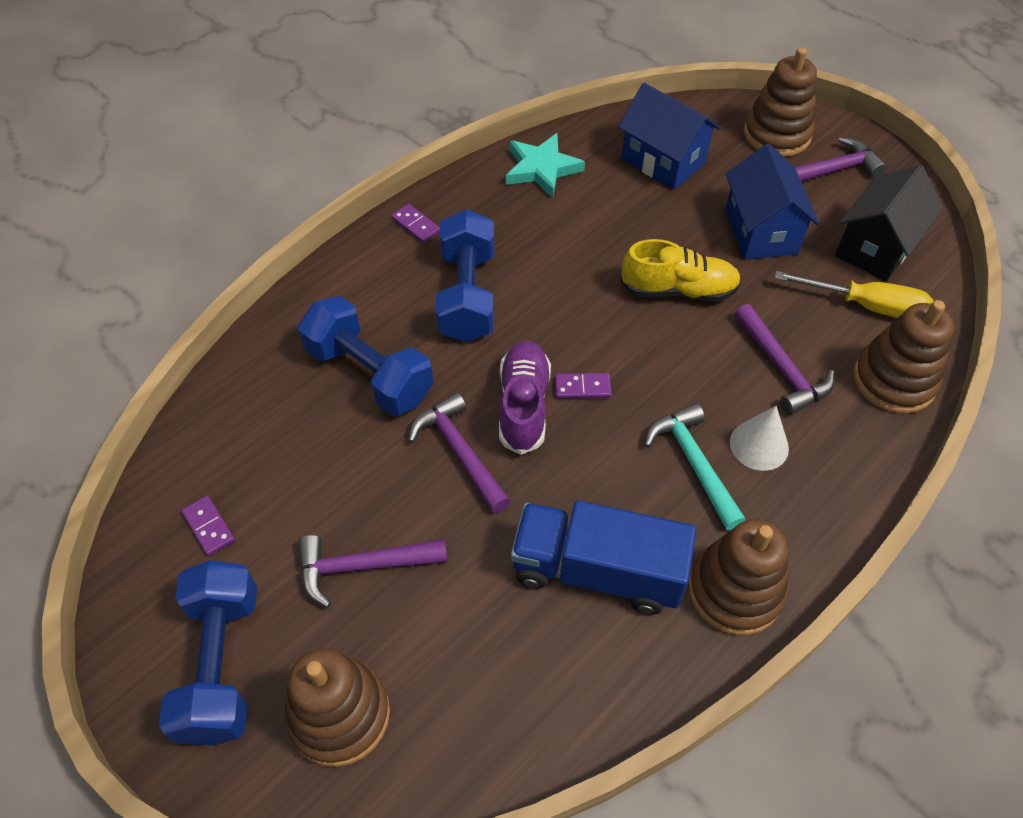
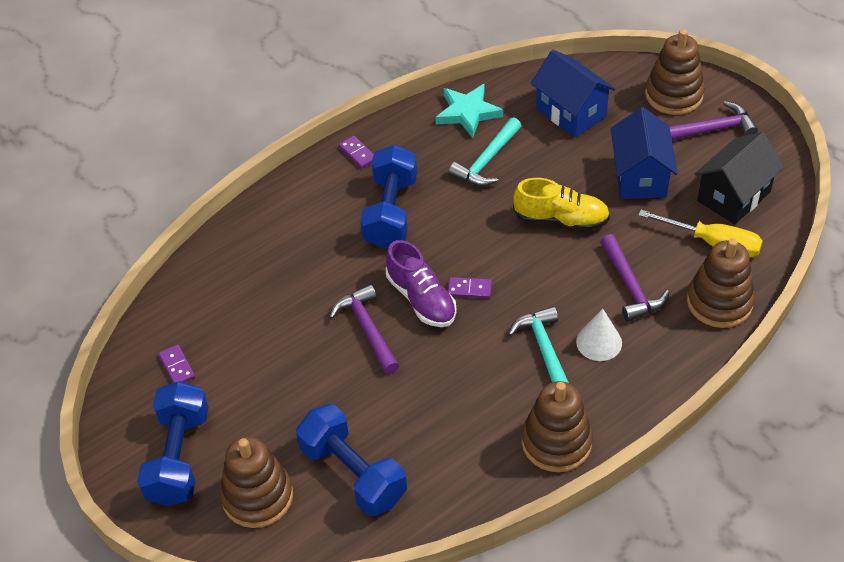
camera: 10 degrees right, 5 degrees down
blue dumbbell [298,296,433,416] -> blue dumbbell moved to [296,404,407,516]
purple hammer [299,535,447,607] -> none
purple shoe [499,340,551,455] -> purple shoe turned 135 degrees clockwise [386,240,457,327]
blue truck [511,500,696,614] -> none
none -> turquoise hammer [449,117,522,186]

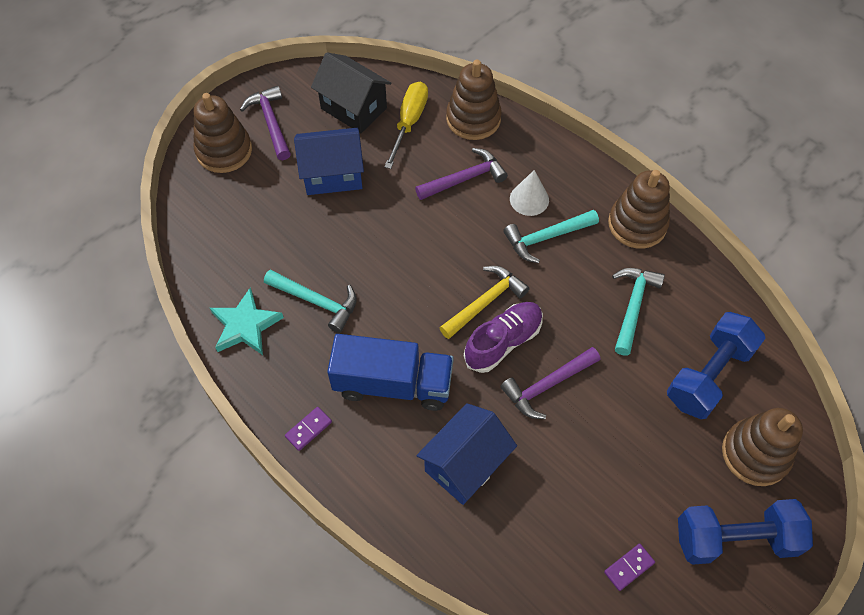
camera: 100 degrees left, 10 degrees up
blue dumbbell [360,145,417,248] -> blue truck [327,334,454,411]
purple domino [448,277,492,298] -> yellow hammer [440,266,530,339]
yellow shoe [513,178,610,231] -> none
blue house [531,50,616,137] -> blue house moved to [417,403,517,505]
none -> turquoise hammer [612,268,665,355]

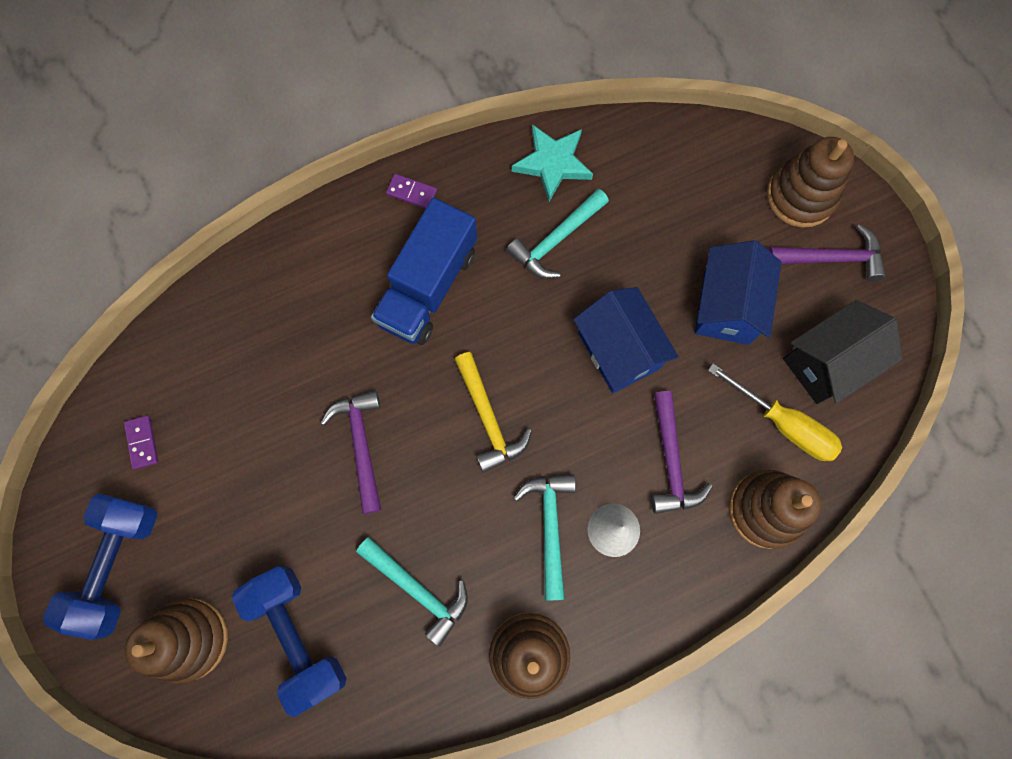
camera: 110 degrees right, 15 degrees up
purple domino [285,407,332,451] -> purple domino turned 45 degrees counterclockwise [386,174,437,208]
blue house [417,403,517,505] -> blue house moved to [574,287,679,393]
purple shoe [464,302,543,373] -> none

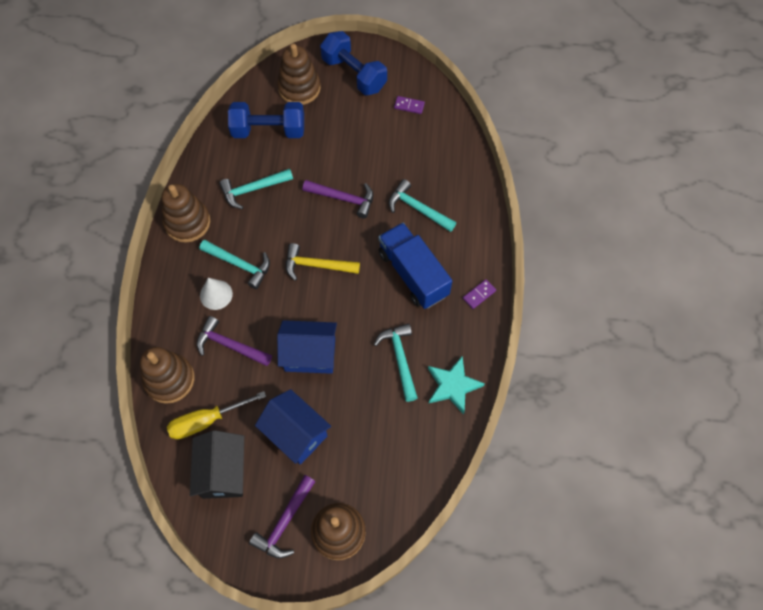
camera: 120 degrees right, 10 degrees down
none -> turquoise hammer [389,179,456,232]

